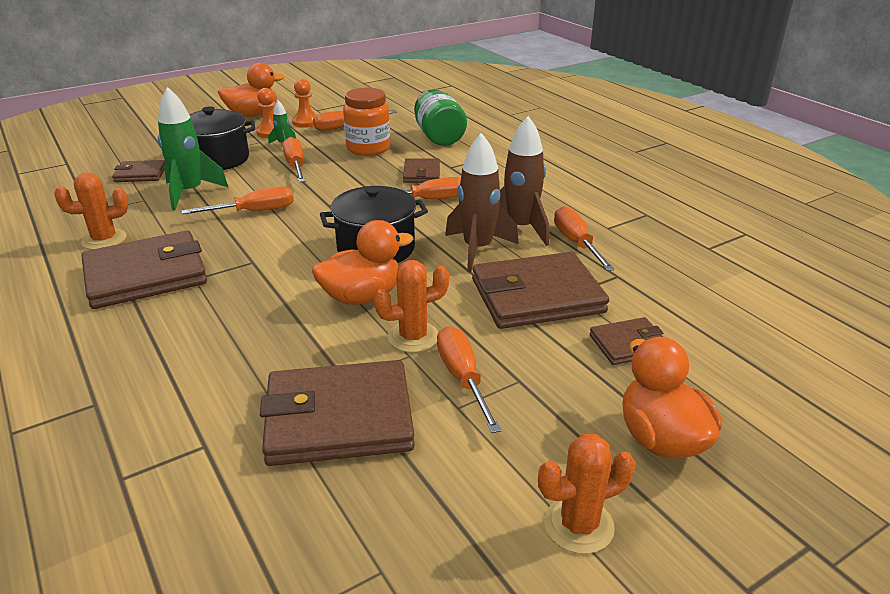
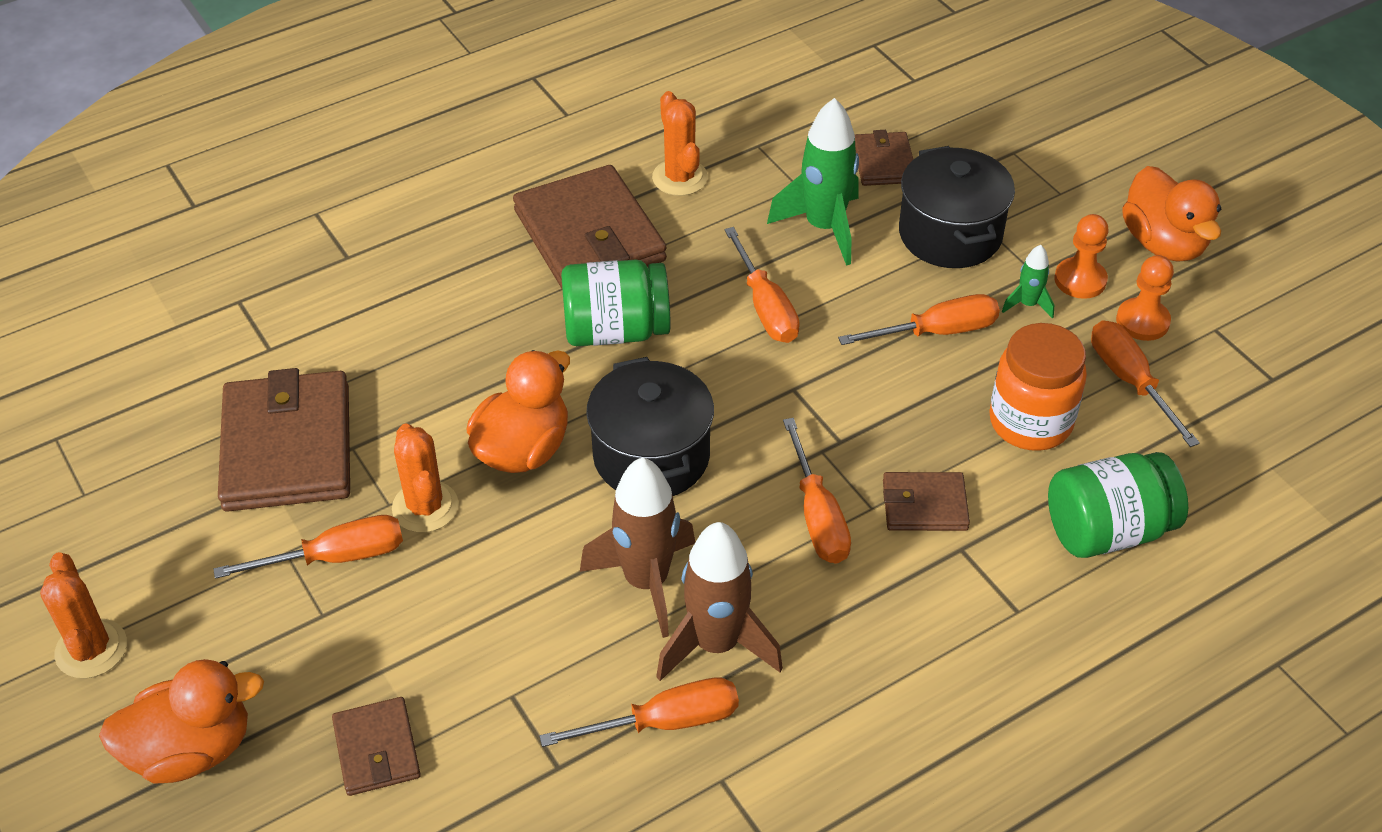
camera: 90 degrees right, 15 degrees up
orange duck [312,220,413,305] -> orange duck turned 120 degrees counterclockwise [466,350,570,473]
brown wallet [472,252,609,329] -> none
none -> green jar [561,260,671,346]

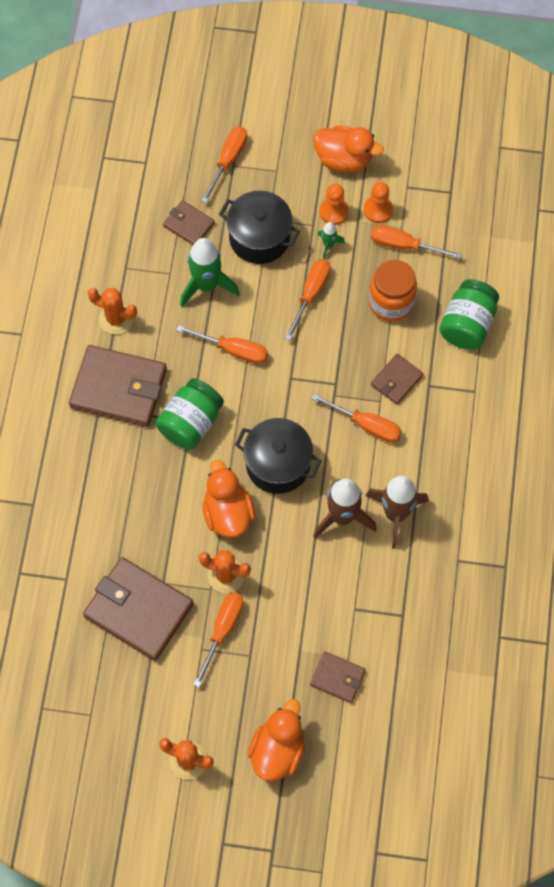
camera: 50 degrees left, 20 degrees up
orange screwdriver [539,677,739,747] -> orange screwdriver moved to [201,127,247,203]

